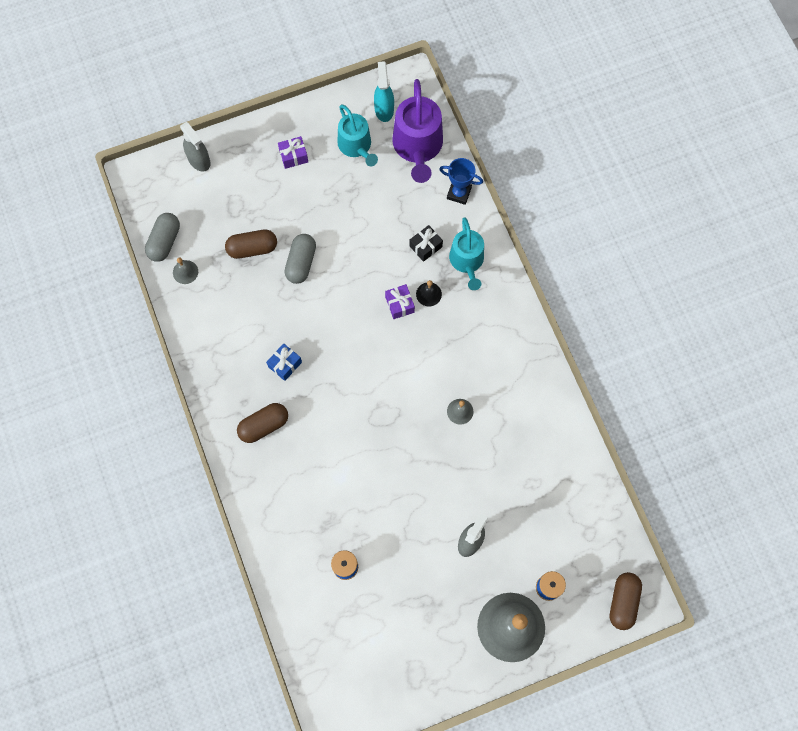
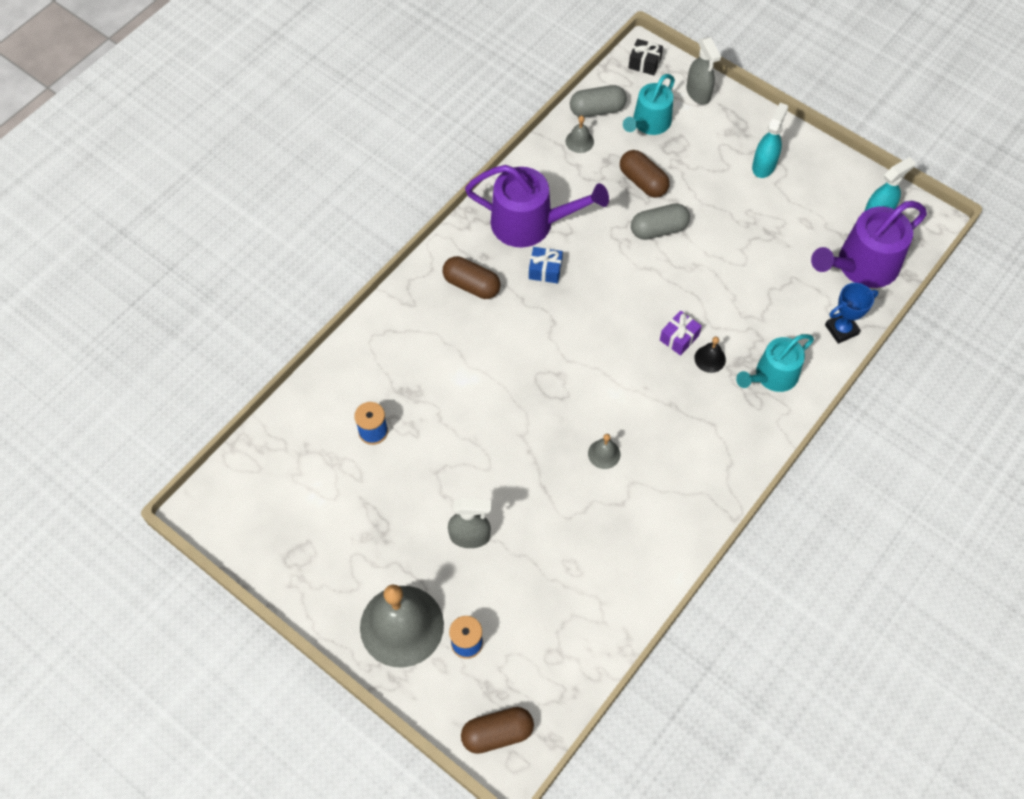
camera: 60 degrees right, 10 degrees down
grey spray bottle [180,122,211,172] -> grey spray bottle turned 45 degrees counterclockwise [686,37,721,105]
purple gift [278,136,308,169] -> turquoise spray bottle [752,103,788,178]
turquoise watering can [338,104,378,166] -> turquoise watering can moved to [623,74,675,135]
black gift [409,225,443,262] -> black gift moved to [628,39,663,75]
blue trophy [439,158,483,205] -> blue trophy turned 75 degrees clockwise [825,283,878,344]
none -> purple watering can [465,165,609,248]

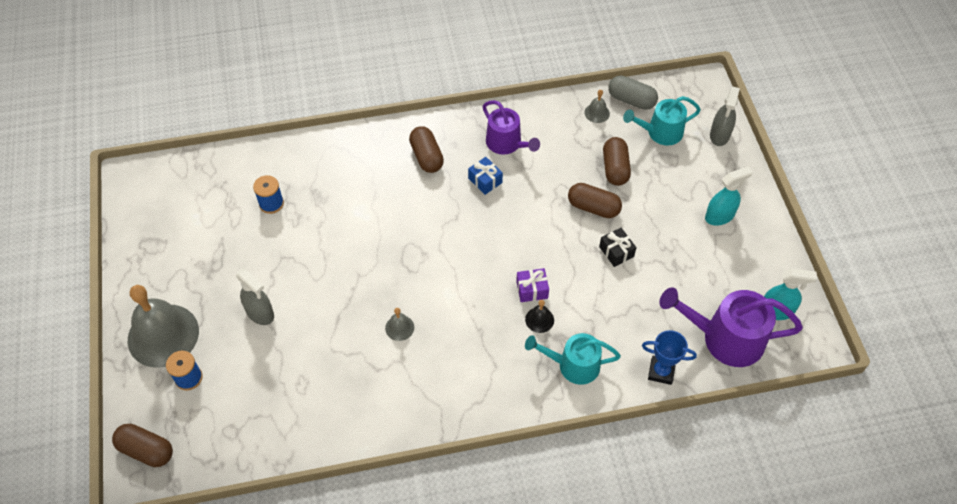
camera: 40 degrees right, 5 degrees down
purple watering can [465,165,609,248] -> purple watering can [482,100,540,155], size x0.66
black gift [628,39,663,75] -> black gift moved to [599,228,637,267]
grey capsule [631,204,690,240] -> brown capsule [568,183,622,218]

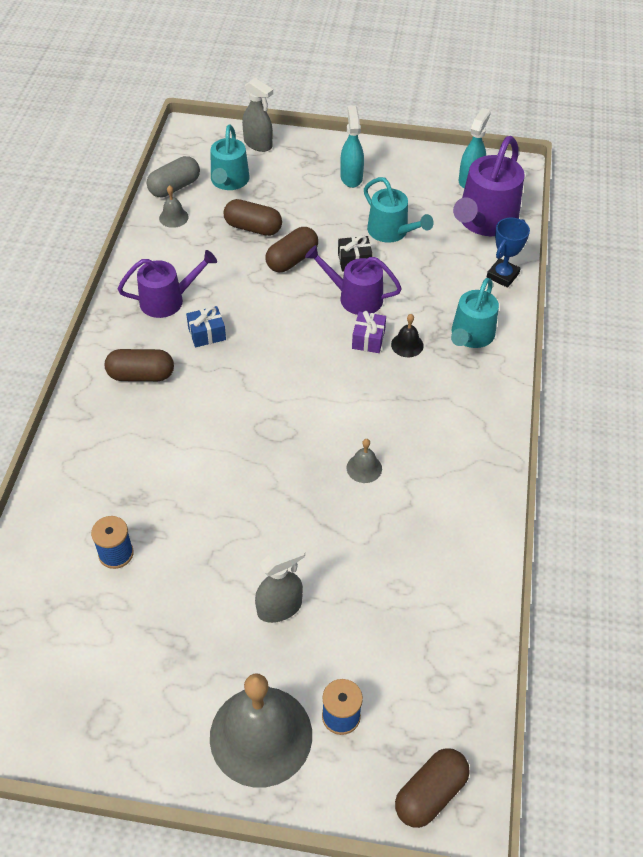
camera: 70 degrees left, 5 degrees down
none -> purple watering can [305,245,402,315]
none -> turquoise watering can [364,177,434,243]

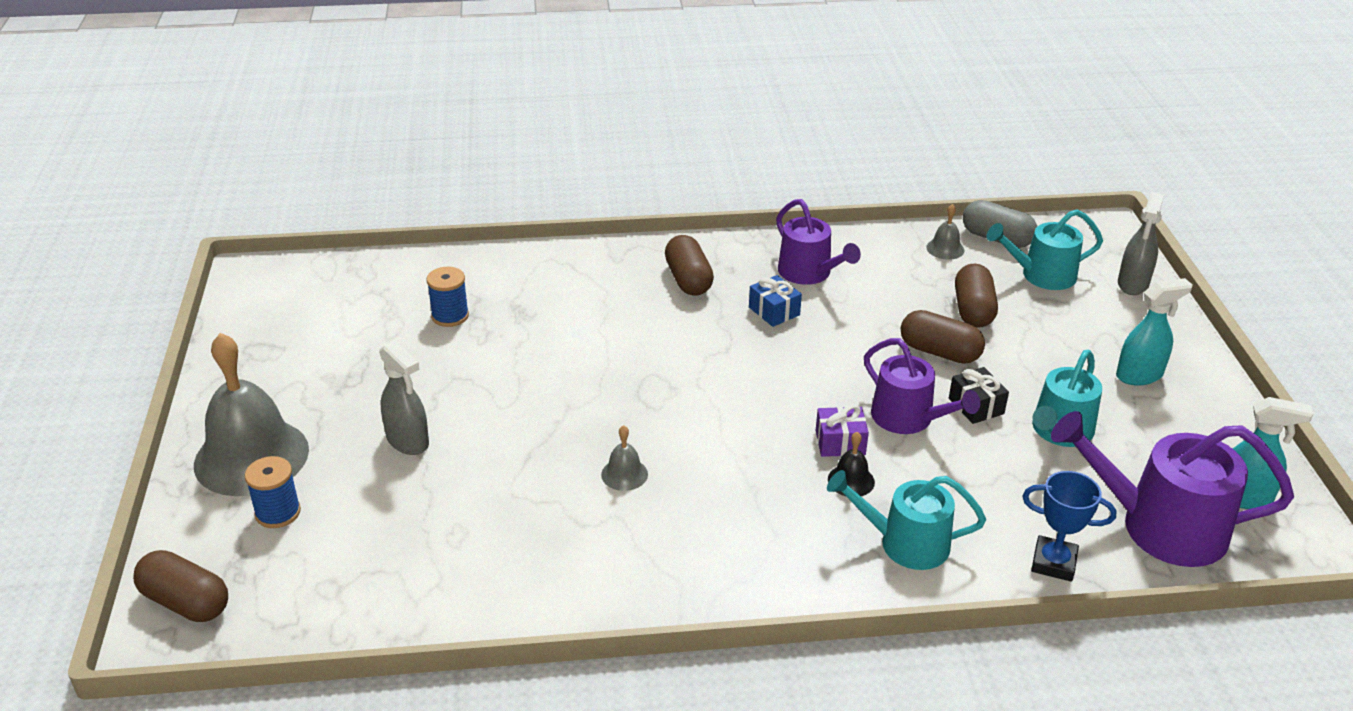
camera: 75 degrees right, 15 degrees down
purple watering can [305,245,402,315] -> purple watering can turned 135 degrees clockwise [864,338,980,434]

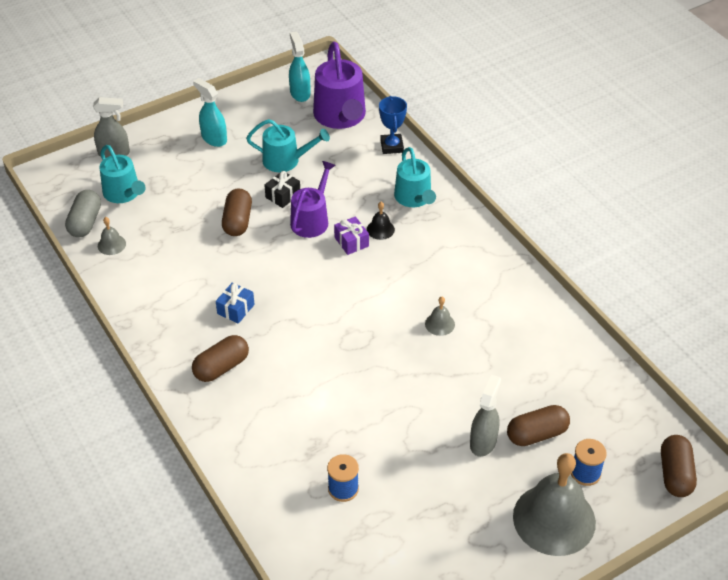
camera: 115 degrees left, 10 degrees up
purple watering can [776,199,861,285] -> none
brown capsule [955,264,998,328] -> brown capsule moved to [507,405,570,446]

